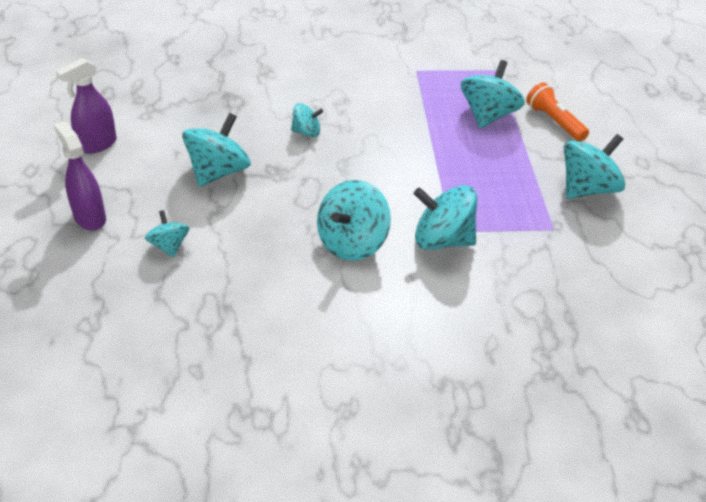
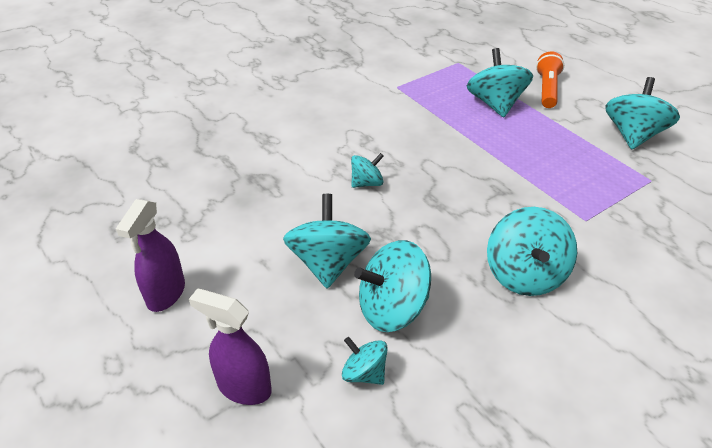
camera: 30 degrees left, 0 degrees up
turquoise spinning top [413,185,477,250] -> turquoise spinning top moved to [354,240,431,332]
orange flashlight [526,83,589,142] -> orange flashlight turned 75 degrees clockwise [536,51,564,108]

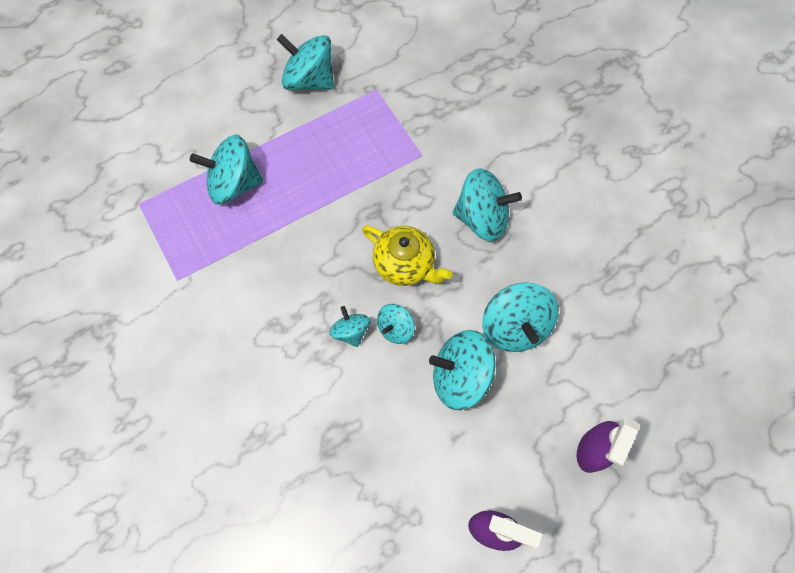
camera: 85 degrees left, 25 degrees up
turquoise spinning top [342,337,388,385] -> turquoise spinning top moved to [377,304,415,344]
orange flashlight [536,51,564,108] -> none
none -> yellow teapot [362,225,452,286]

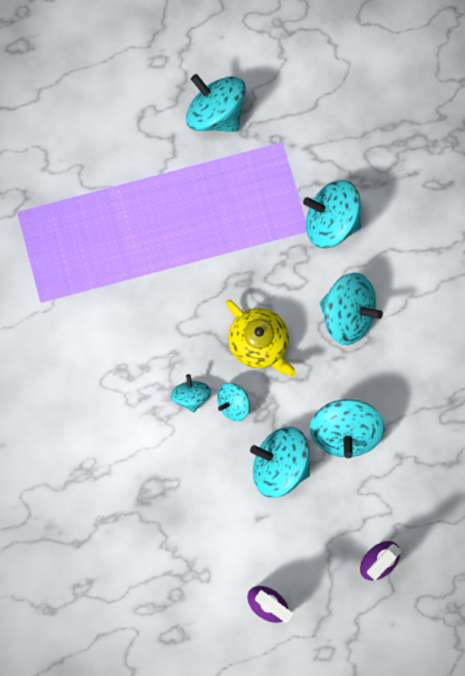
camera: 15 degrees right, 10 degrees up
turquoise spinning top [190,135,263,205] -> turquoise spinning top moved to [303,180,361,248]

